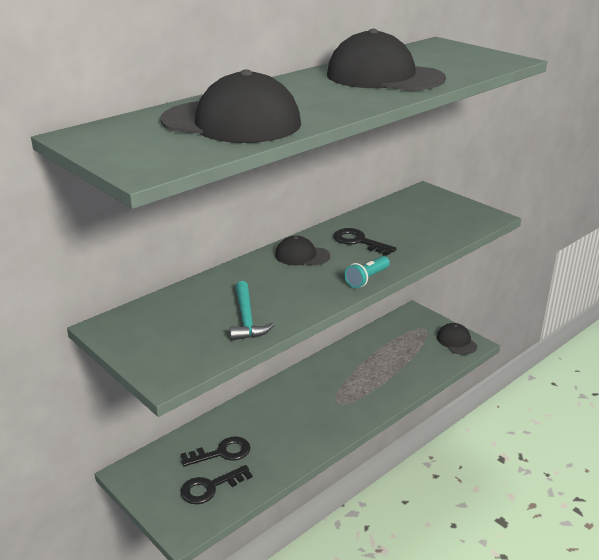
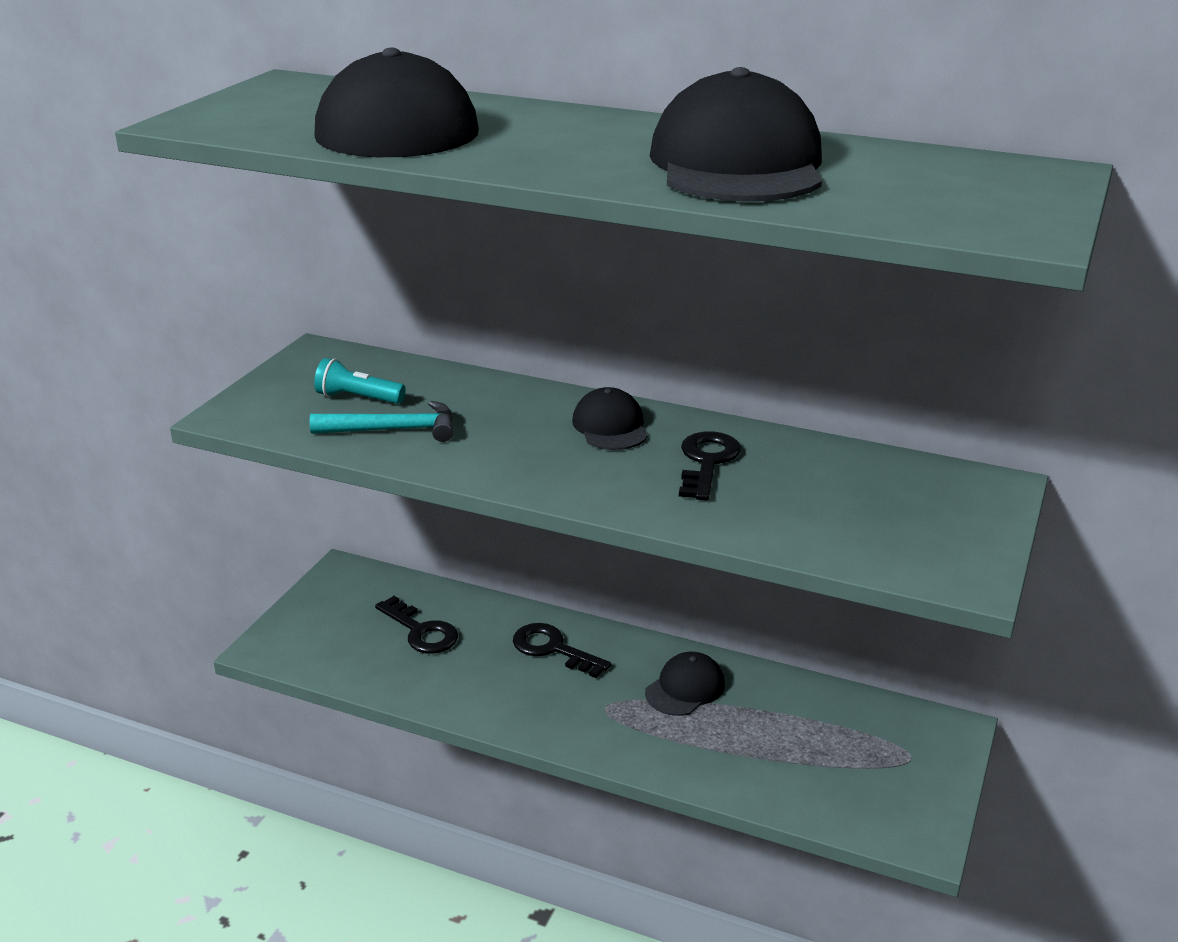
camera: 65 degrees right, 0 degrees up
black key [181,465,253,504] -> black key moved to [513,623,611,678]
turquoise hammer [230,281,274,341] -> turquoise hammer turned 150 degrees counterclockwise [309,401,453,442]
turquoise flashlight [344,256,390,288] -> turquoise flashlight moved to [314,358,406,404]
black cap [437,323,477,355] -> black cap moved to [645,652,725,716]

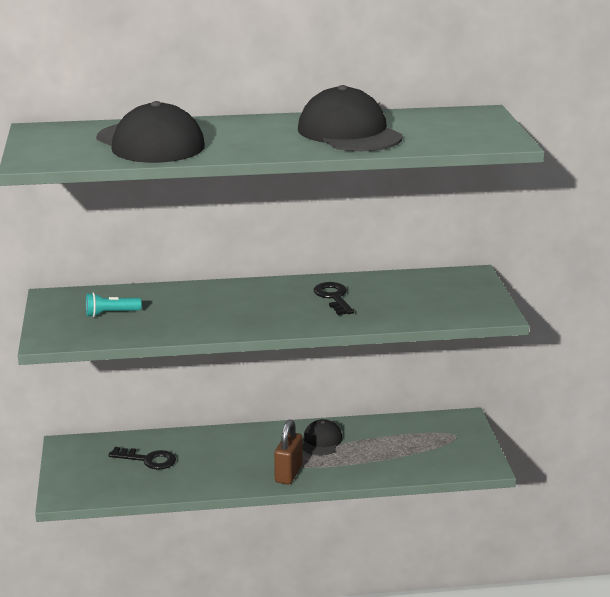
camera: 30 degrees left, 5 degrees down
turquoise hammer [309,401,453,442] -> none
black key [513,623,611,678] -> none
black cap [572,387,648,450] -> none
none -> brown padlock [274,419,303,485]

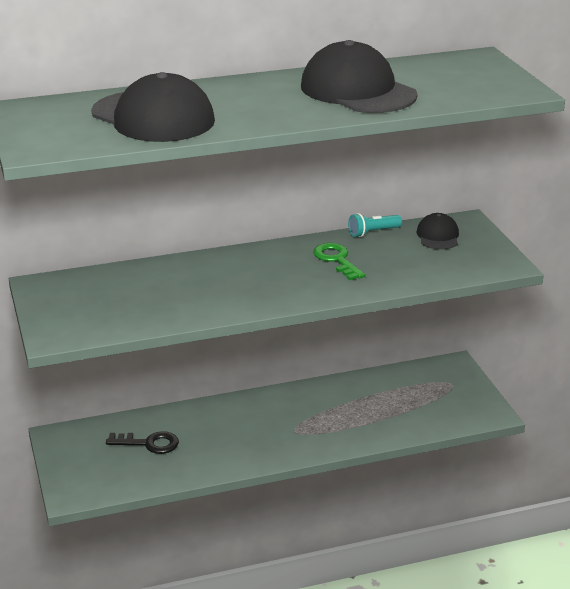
camera: 10 degrees left, 5 degrees up
turquoise flashlight [86,292,142,317] -> turquoise flashlight moved to [348,213,402,237]
brown padlock [274,419,303,485] -> none
black cap [303,419,342,456] -> black cap moved to [417,213,459,250]
black key [314,282,354,315] -> green key [313,243,365,280]

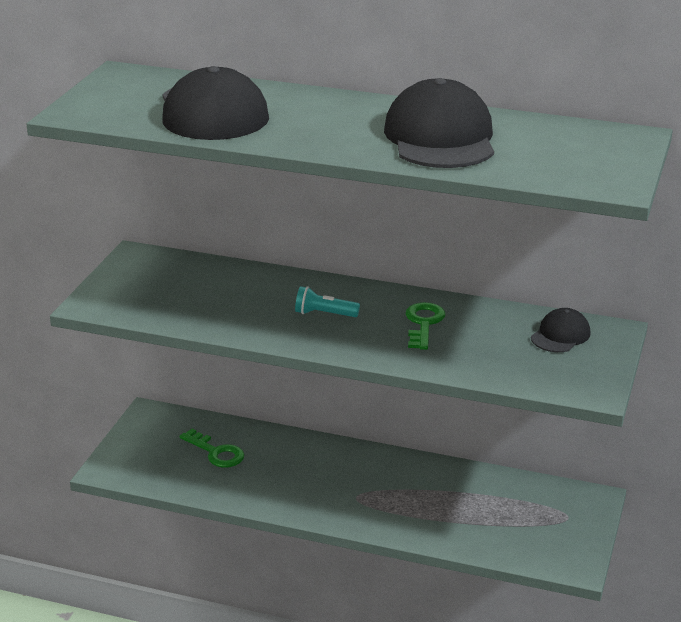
camera: 35 degrees right, 0 degrees up
black key [106,431,179,454] -> green key [180,429,244,468]
turquoise flashlight [348,213,402,237] -> turquoise flashlight moved to [295,286,360,317]

